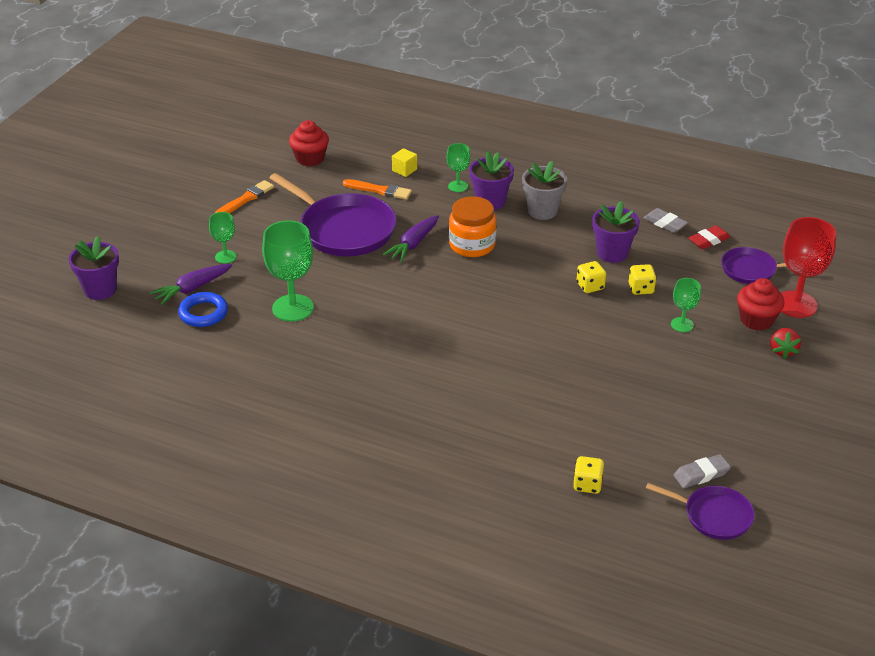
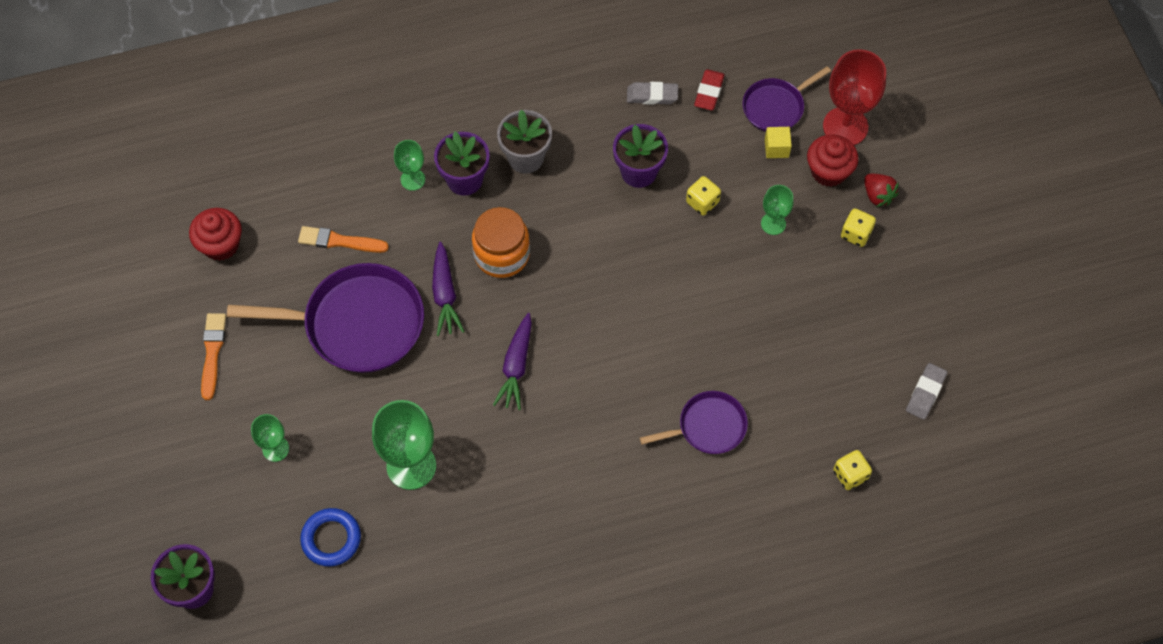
camera: 40 degrees left, 25 degrees up
purple carrot [150,264,232,305] -> purple carrot moved to [493,313,532,410]
orange brush [343,179,412,200] -> orange brush turned 150 degrees counterclockwise [298,226,389,253]
yellow cube [392,148,417,177] -> yellow cube moved to [765,127,792,158]
yellow dice [577,261,606,293] -> yellow dice moved to [841,208,876,247]
purple pan [646,483,755,540] -> purple pan moved to [640,391,748,454]

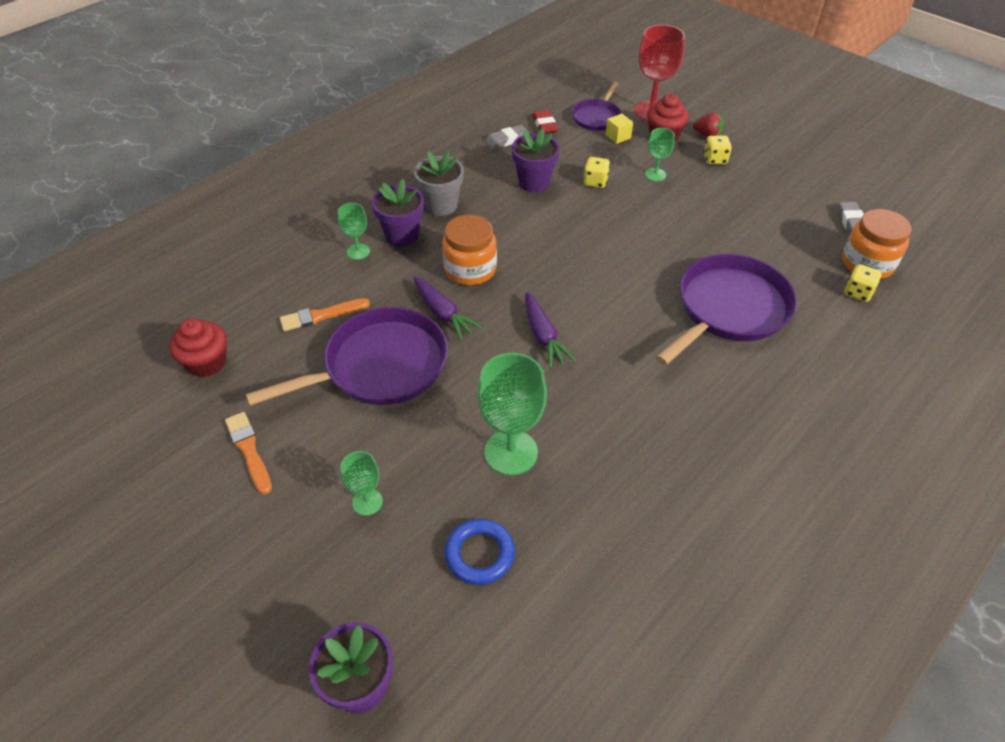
camera: 30 degrees left, 15 degrees down
purple pan [640,391,748,454] -> purple pan [656,254,797,365], size x1.81
none -> orange jar [842,209,912,279]

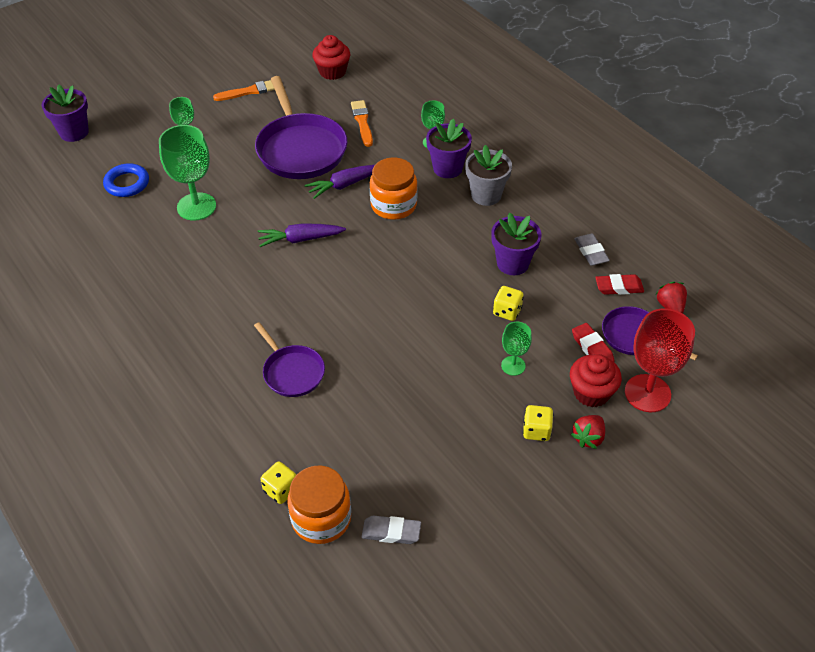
camera: 100 degrees right, 0 degrees up
yellow cube [606,114,633,144] -> red eraser [572,323,614,362]
purple pan [656,254,797,365] -> purple pan [254,322,325,397], size x0.55
none -> red strawberry [655,282,687,313]

